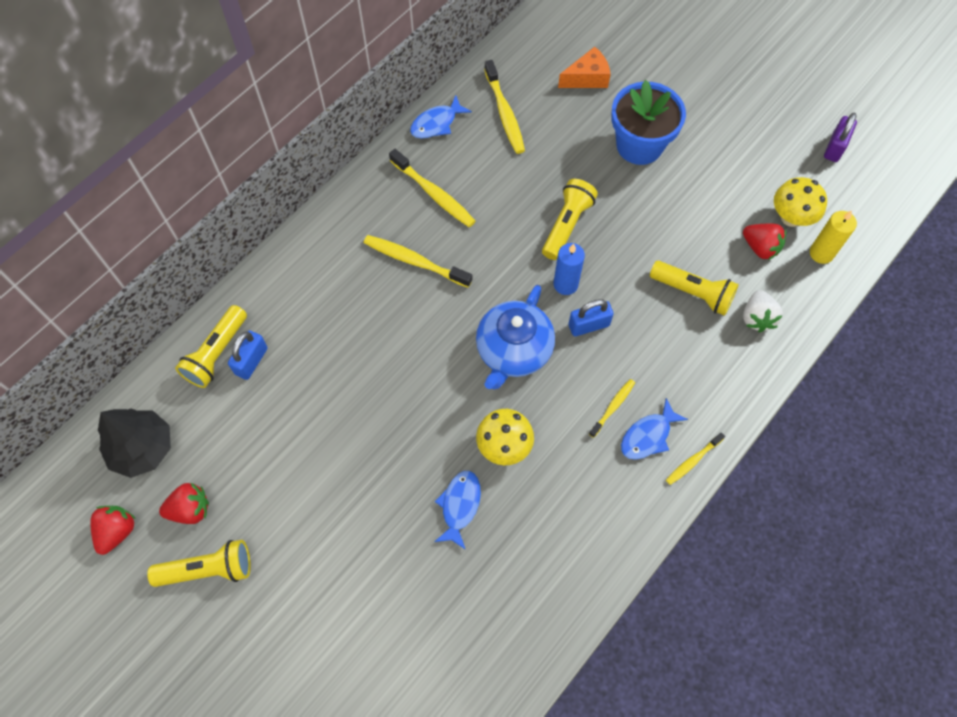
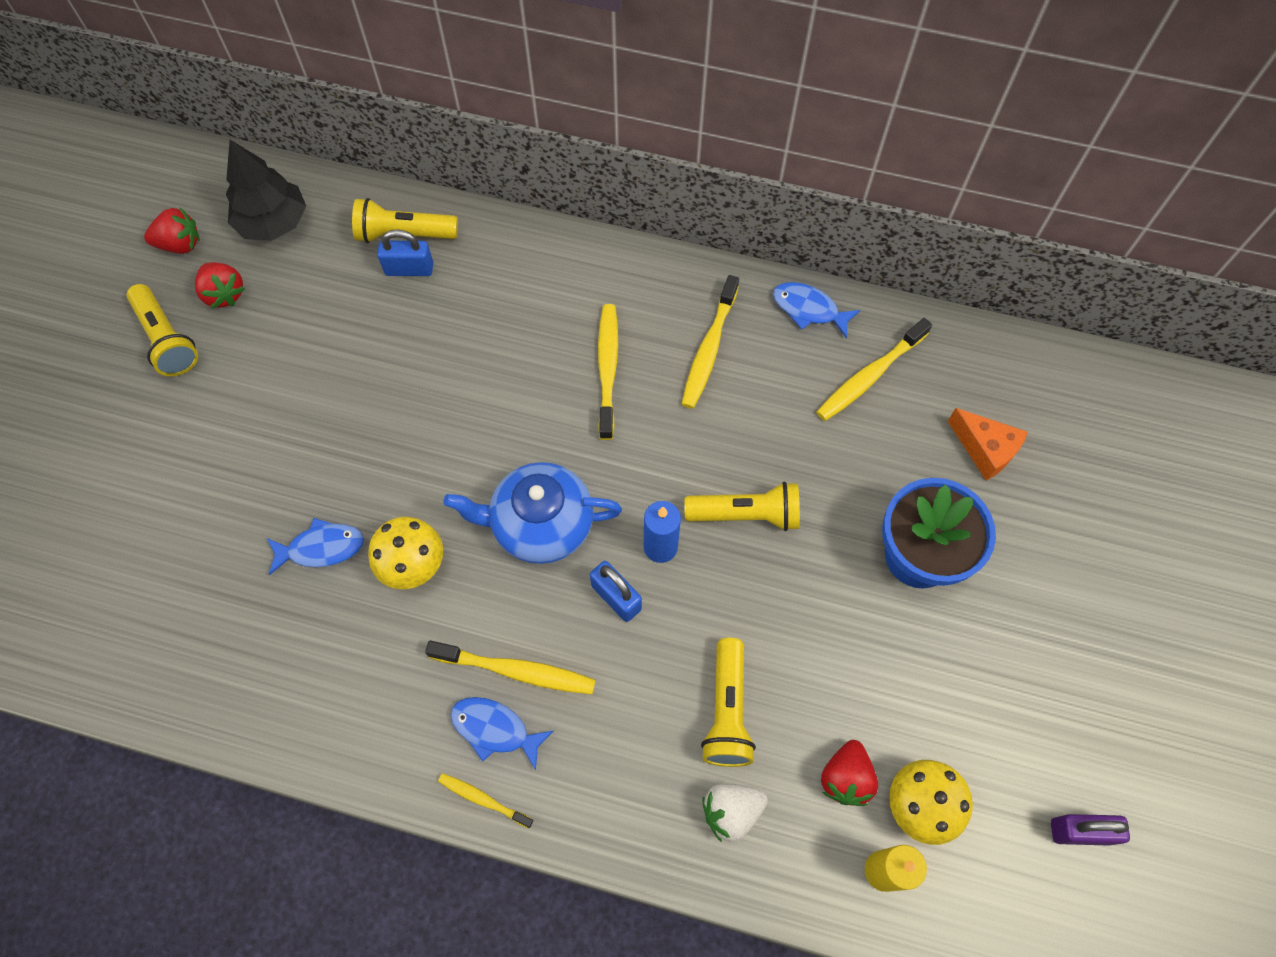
camera: 65 degrees right, 0 degrees up
yellow toothbrush [589,379,635,438] -> yellow toothbrush [425,641,596,694], size x1.71

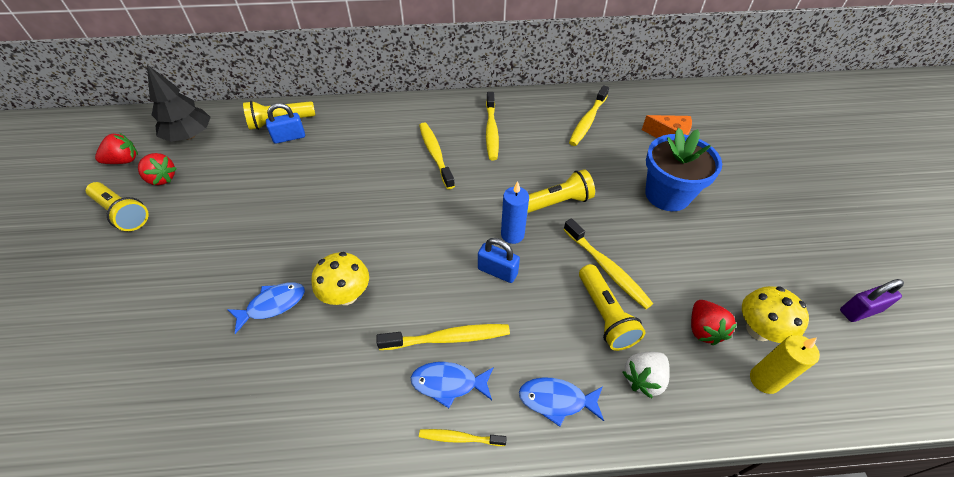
camera: 20 degrees left, 15 degrees down
blue teapot [443,462,622,564] -> none
blue fish [773,282,861,339] -> blue fish moved to [519,377,604,427]
none -> yellow toothbrush [563,218,653,309]

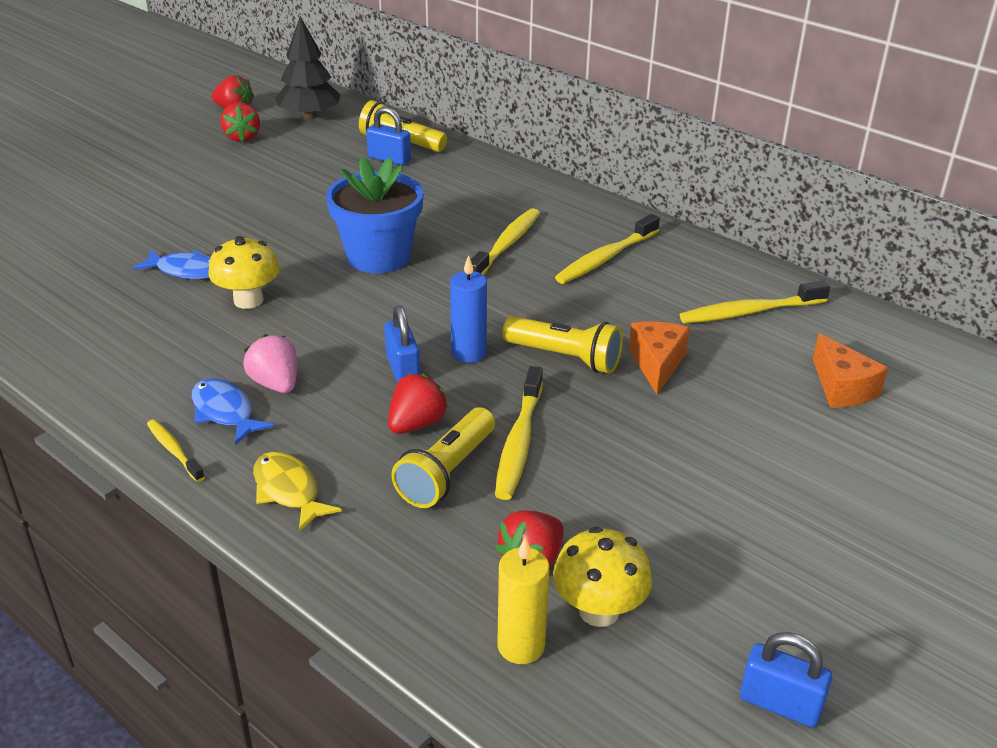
camera: 45 degrees right, 15 degrees down
yellow flashlight [86,182,148,231] -> none
yellow toothbrush [376,324,510,350] -> pink strawberry [243,334,297,393]
blue fish [519,377,604,427] -> yellow fish [253,452,342,532]
white strawberry [622,352,670,398] -> none
blue flower pot [645,128,722,211] -> blue flower pot moved to [326,157,424,273]
purple padlock [840,279,904,322] -> blue padlock [740,632,832,727]
none -> red strawberry [388,374,448,434]
none -> orange cheese [629,322,690,394]

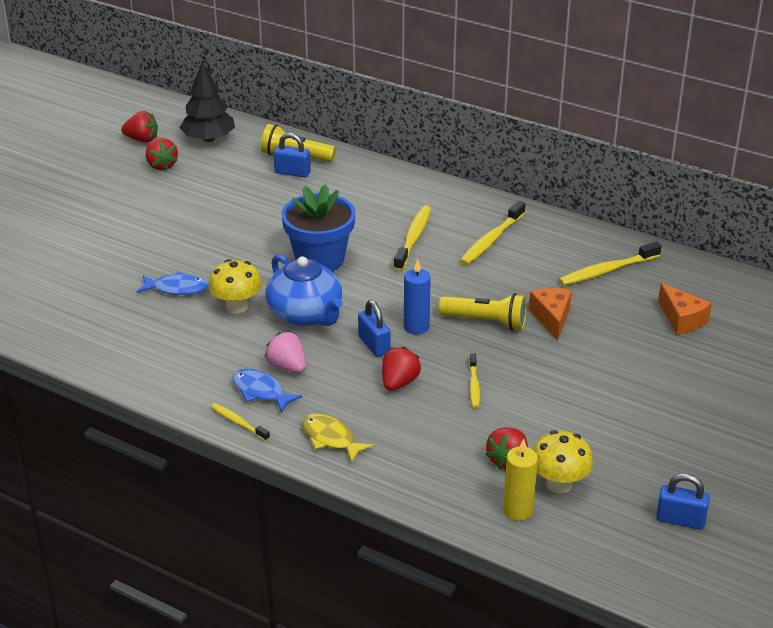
camera: 10 degrees left, 0 degrees up
yellow flashlight [391,407,495,508] -> none
yellow toothbrush [495,366,543,500] -> yellow toothbrush [469,353,480,408], size x0.59
none -> blue teapot [265,254,343,327]

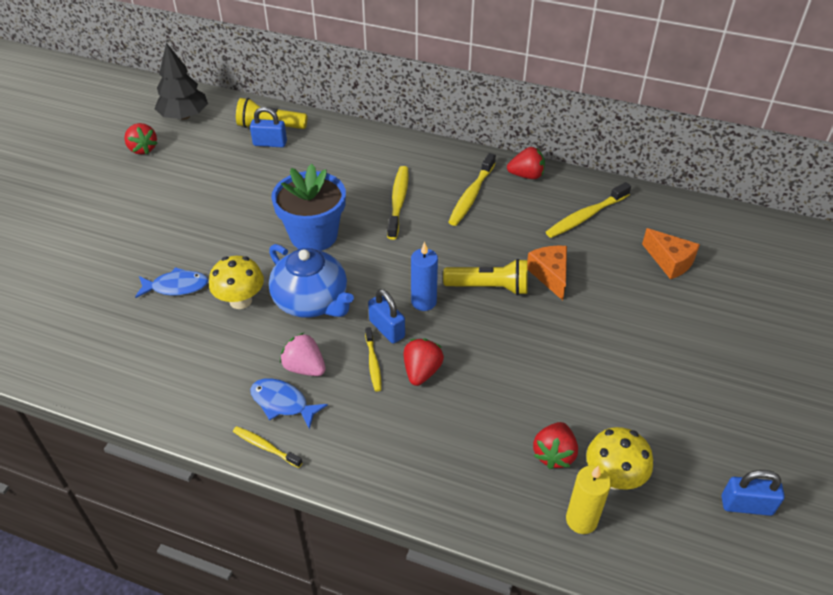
camera: 10 degrees left, 10 degrees up
red strawberry [121,111,158,143] -> red strawberry moved to [507,147,545,179]
yellow fish [302,414,374,463] -> none
yellow toothbrush [469,353,480,408] -> yellow toothbrush moved to [365,327,382,392]

